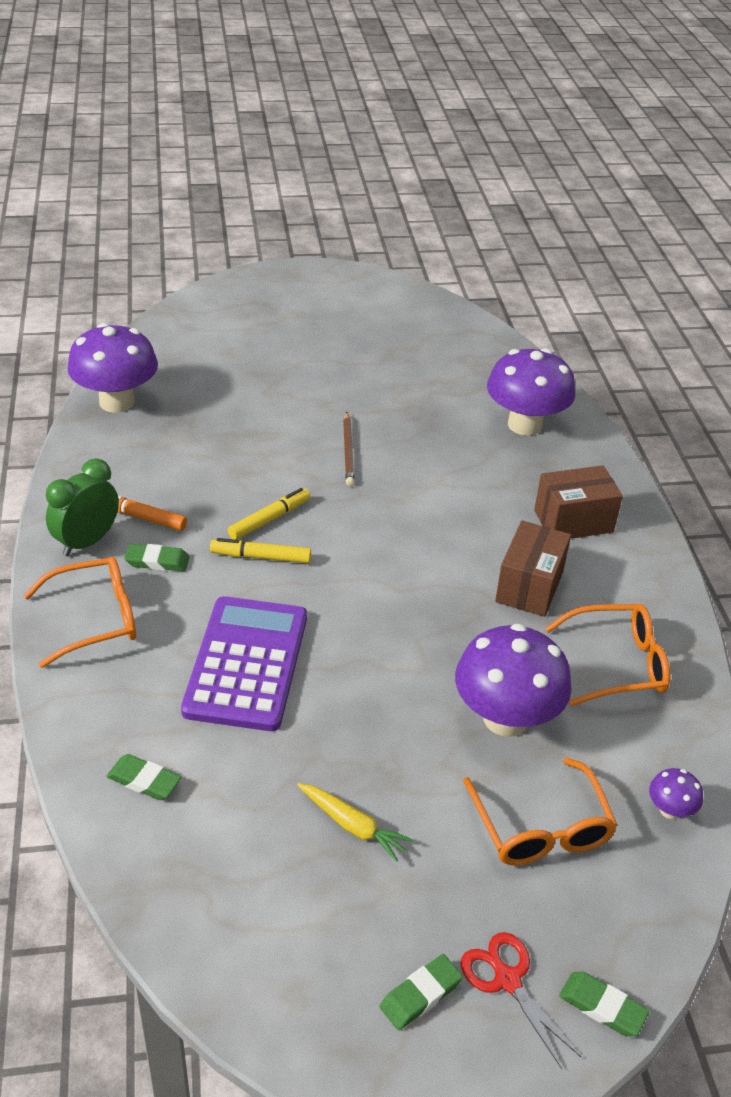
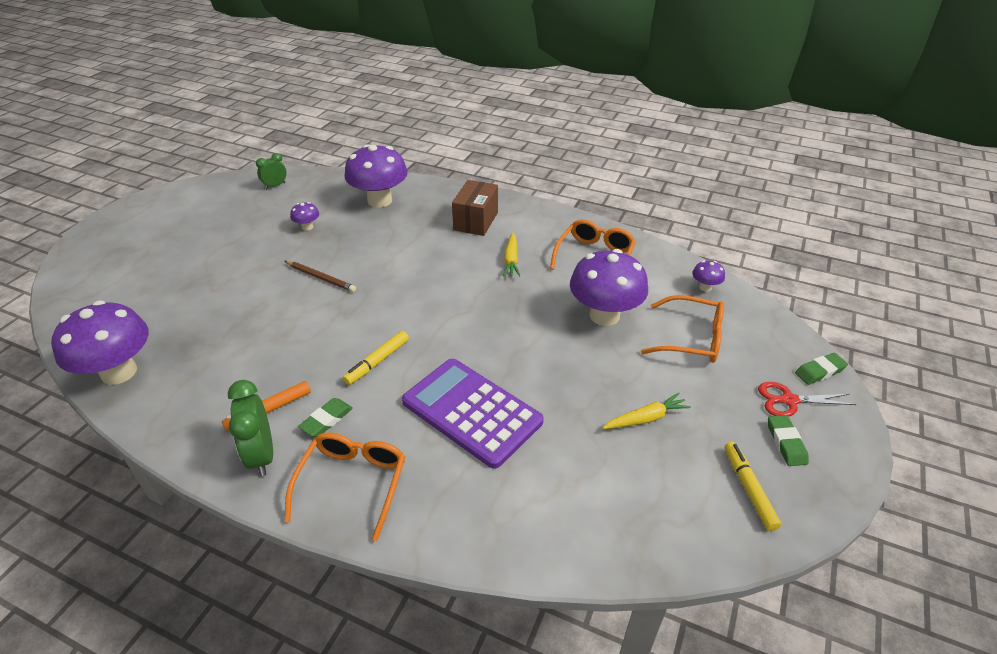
camera: 55 degrees left, 0 degrees up
green eraser [106,754,181,800] -> none
yellow marker [228,488,310,540] -> yellow marker moved to [725,442,782,531]
brown box [495,520,571,617] -> yellow carrot [503,232,520,277]
none -> green clock [256,153,287,189]
none -> purple mushroom [290,202,319,231]

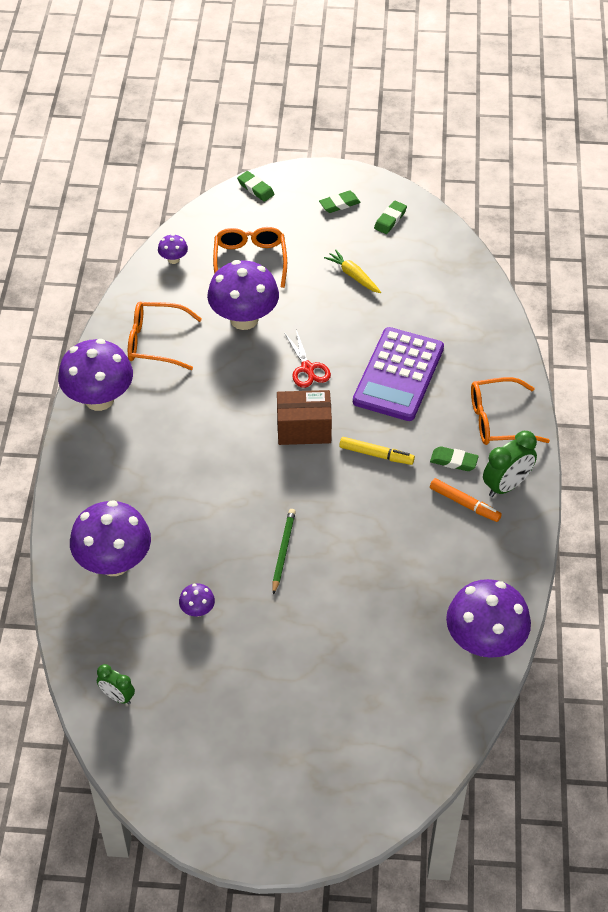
camera: 110 degrees left, 10 degrees up
brown pencil [285,261,356,292] -> green pencil [272,509,296,595]
brown box [452,180,498,236] -> brown box moved to [277,390,332,445]
yellow carrot [503,232,520,277] -> none
yellow marker [725,442,782,531] -> green eraser [374,200,407,234]
red scissors [758,382,856,417] -> red scissors moved to [285,330,331,388]
none -> purple mushroom [58,339,133,411]

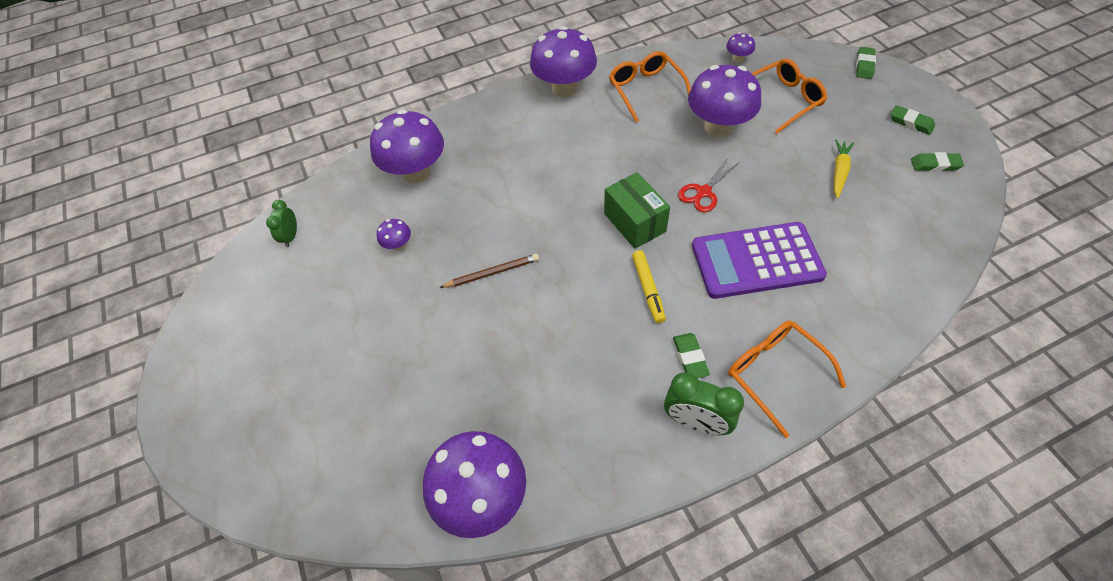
camera: 65 degrees right, 5 degrees up
green pencil [272,509,296,595] -> brown pencil [439,254,539,288]
brown box [277,390,332,445] -> green box [604,172,670,249]
orange marker [430,478,502,522] -> none

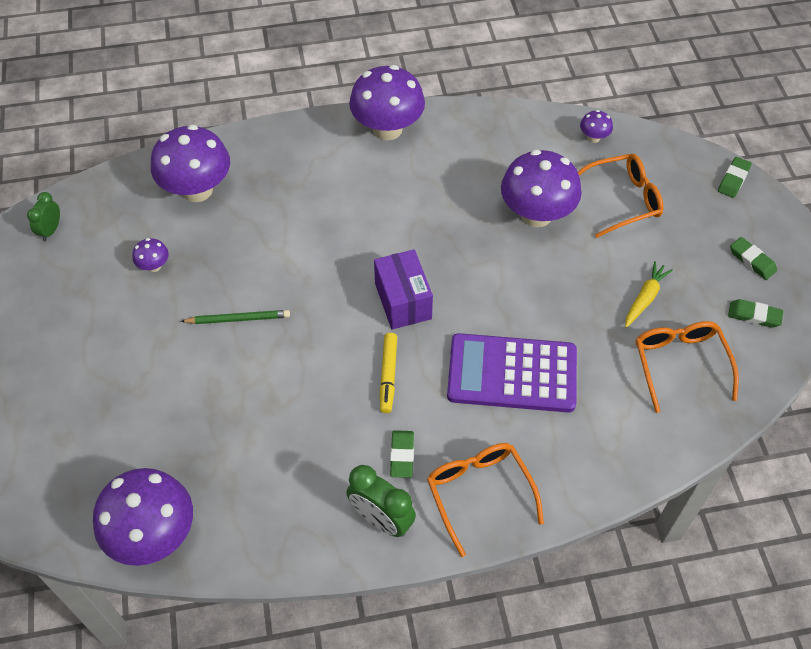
camera: 10 degrees right, 0 degrees up
brown pencil [439,254,539,288] -> green pencil [180,310,290,324]
green box [604,172,670,249] -> purple box [374,249,433,329]
orange glasses [609,51,691,122] -> orange glasses moved to [636,321,739,413]
red scissors [678,158,738,212] -> none

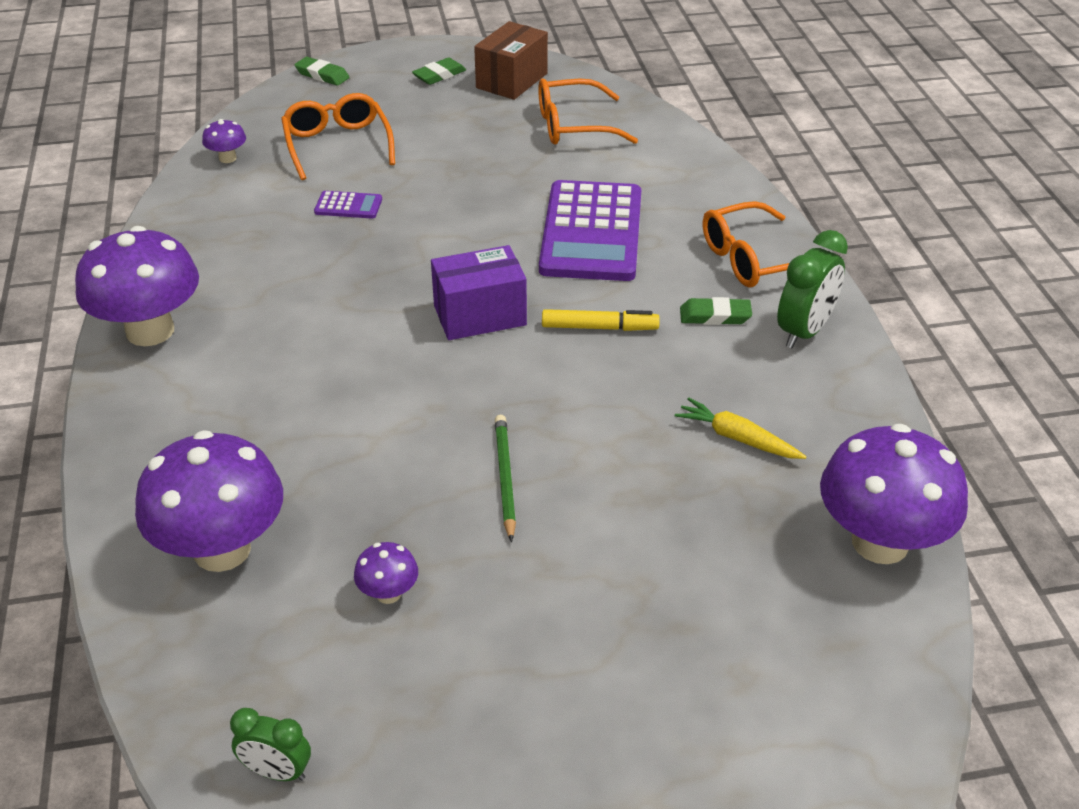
camera: 90 degrees left, 15 degrees down
purple mushroom [501,150,582,227] -> purple calculator [314,191,382,218]
yellow carrot [625,261,673,328] -> yellow carrot moved to [675,397,807,459]
green eraser [728,299,783,328] -> brown box [474,21,548,100]

